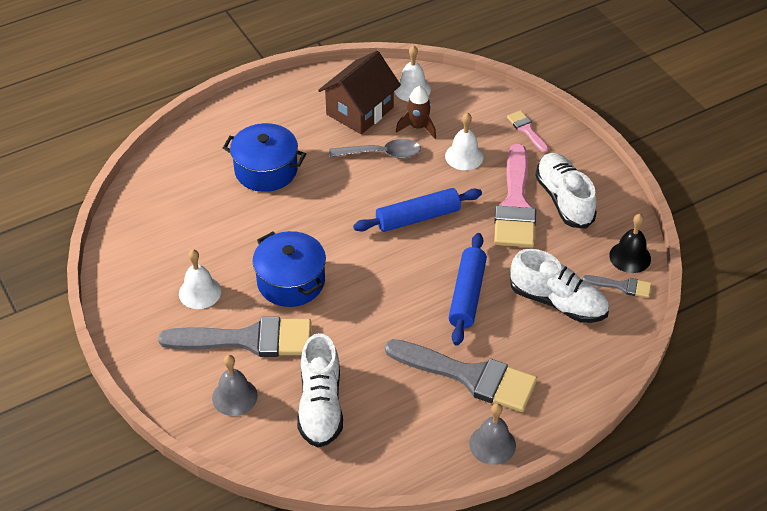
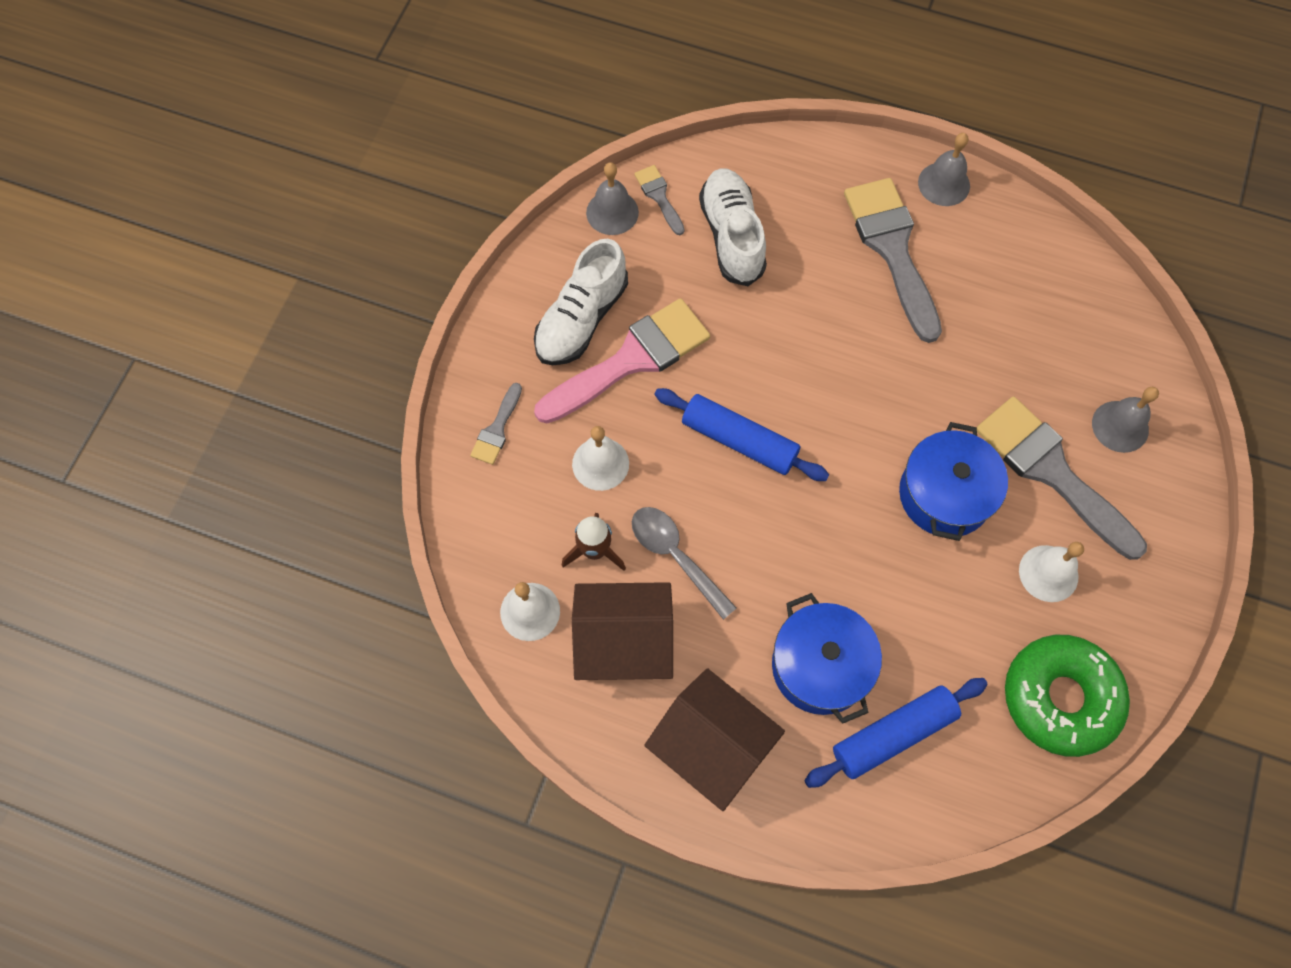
camera: 130 degrees left, 20 degrees up
white shoe [297,333,343,448] -> none
blue rolling pin [449,233,487,346] -> blue rolling pin moved to [804,678,988,788]
pink brush [507,110,549,153] -> grey brush [470,383,522,465]
black bell [609,214,651,273] -> grey bell [586,162,639,235]
none -> brown house [644,668,785,811]
none -> green donut [1005,635,1130,757]

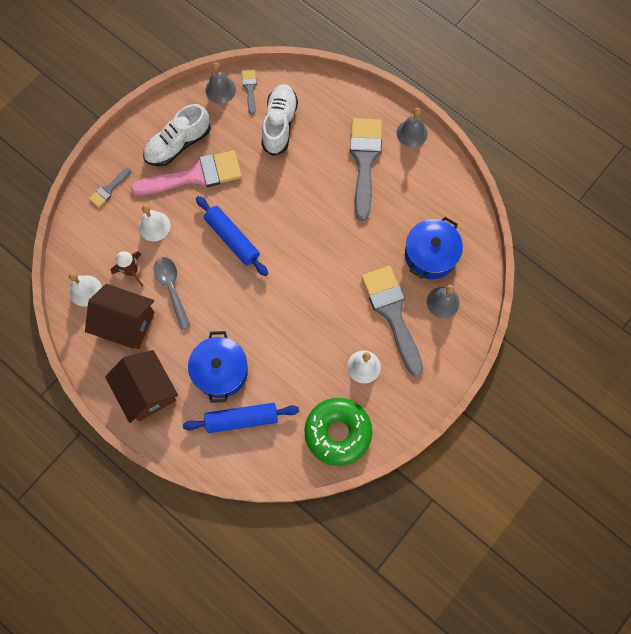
camera: 20 degrees right, 5 degrees up
blue pot [899,422,1008,541] -> blue pot moved to [405,217,463,279]

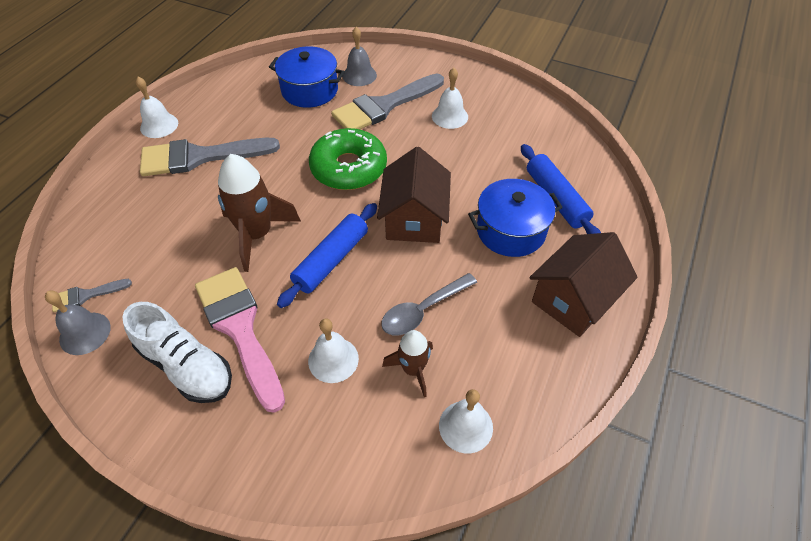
camera: 105 degrees left, 20 degrees down
brown house [85,284,154,349] -> brown house moved to [377,147,451,243]
grey brush [89,168,131,208] -> none
white shoe [261,84,298,156] -> none
green donut [304,398,372,466] -> green donut moved to [309,128,387,190]
grey bell [397,108,428,147] -> white bell [136,77,178,138]
none -> brown rocket [218,154,301,272]

